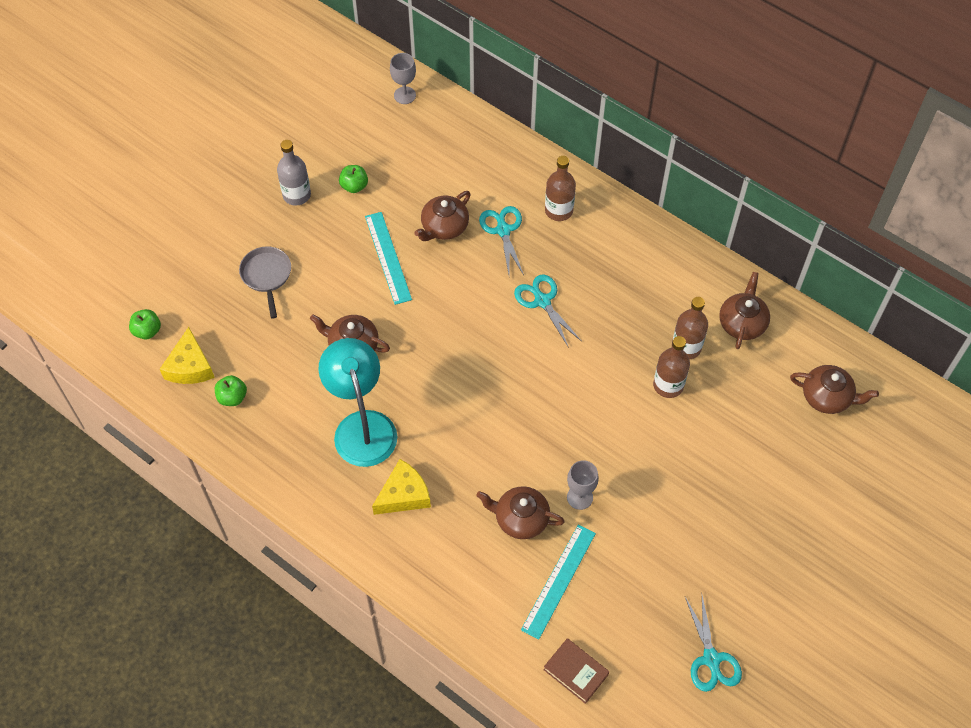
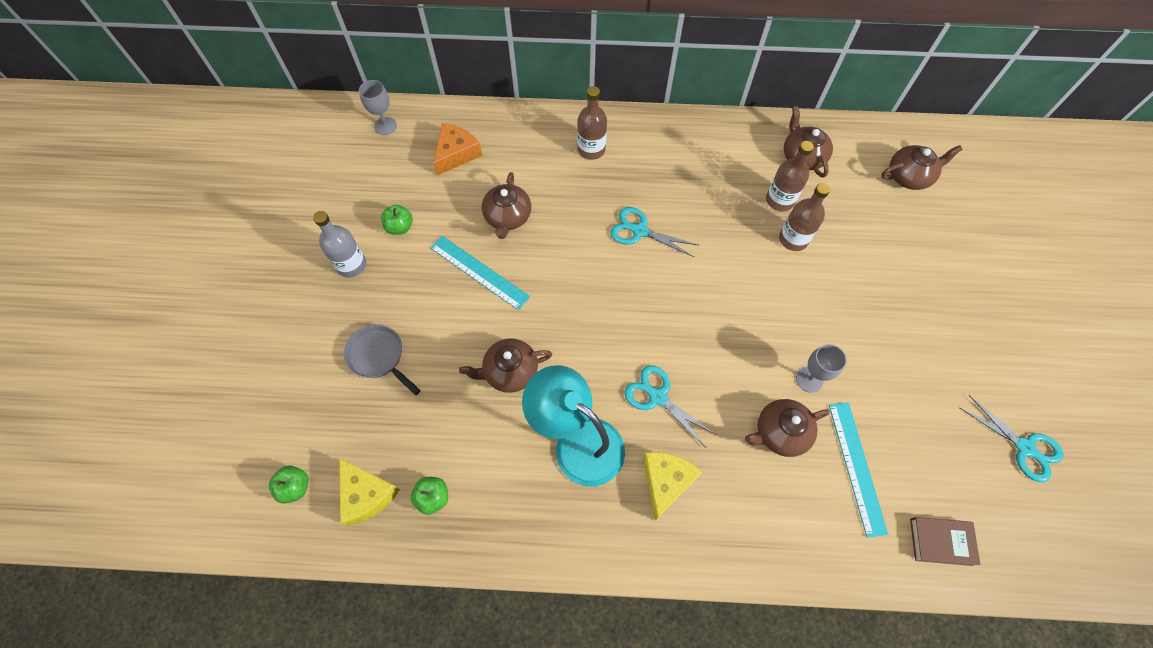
camera: 35 degrees left, 5 degrees up
turquoise scissors [479,206,524,275] -> turquoise scissors moved to [624,365,716,447]
none -> orange cheese [433,123,482,175]

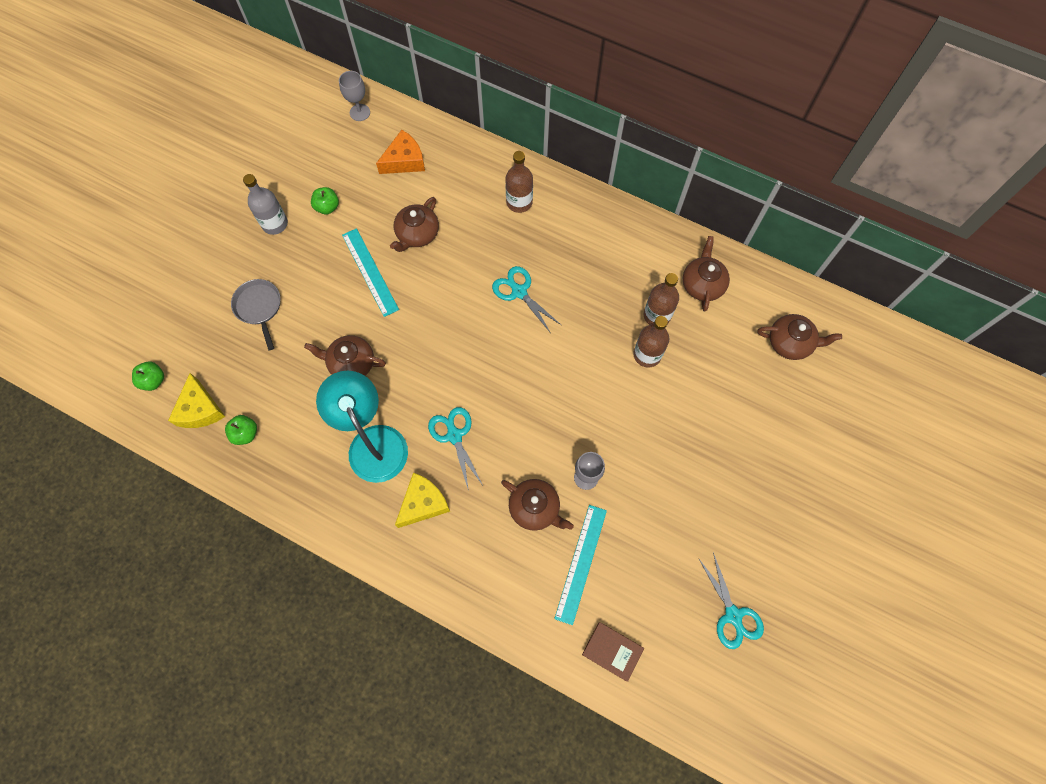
camera: 25 degrees right, 5 degrees up
brown teapot [745,399,829,457] -> brown teapot turned 150 degrees counterclockwise [501,479,574,531]

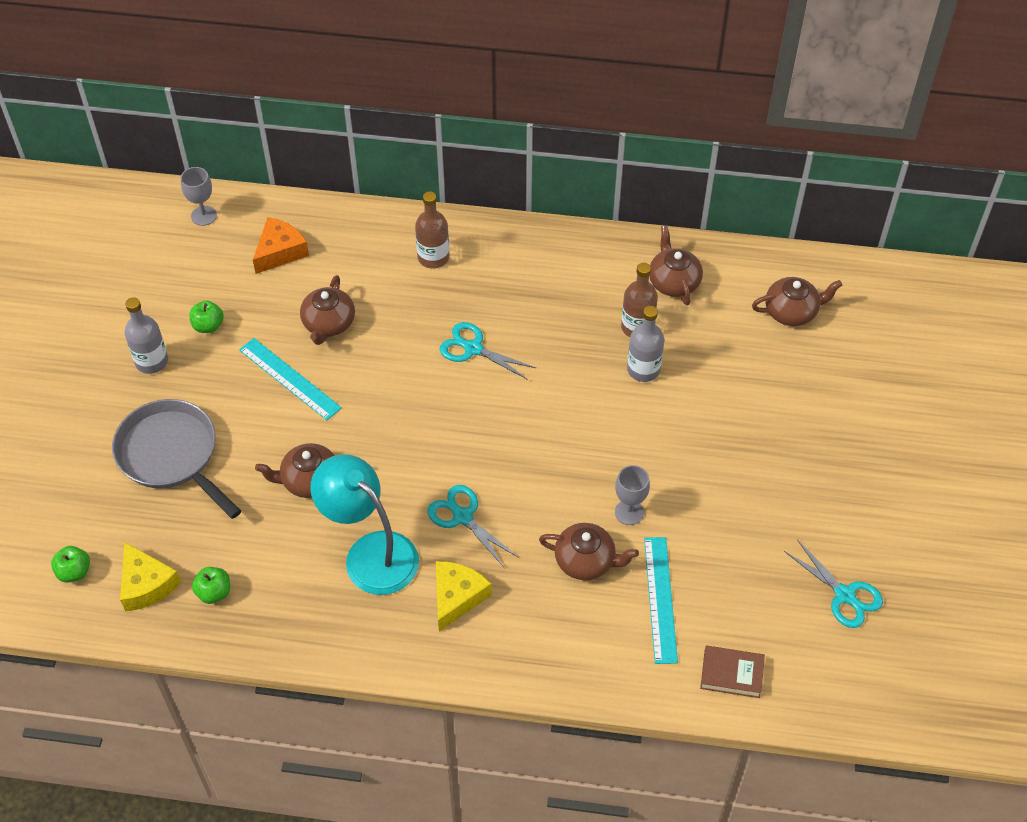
camera: 20 degrees left, 15 degrees down
grey pan [231,279,280,351] -> grey pan [112,399,241,519], size x1.67
brown bottle [633,316,669,368] -> grey bottle [627,306,665,382]

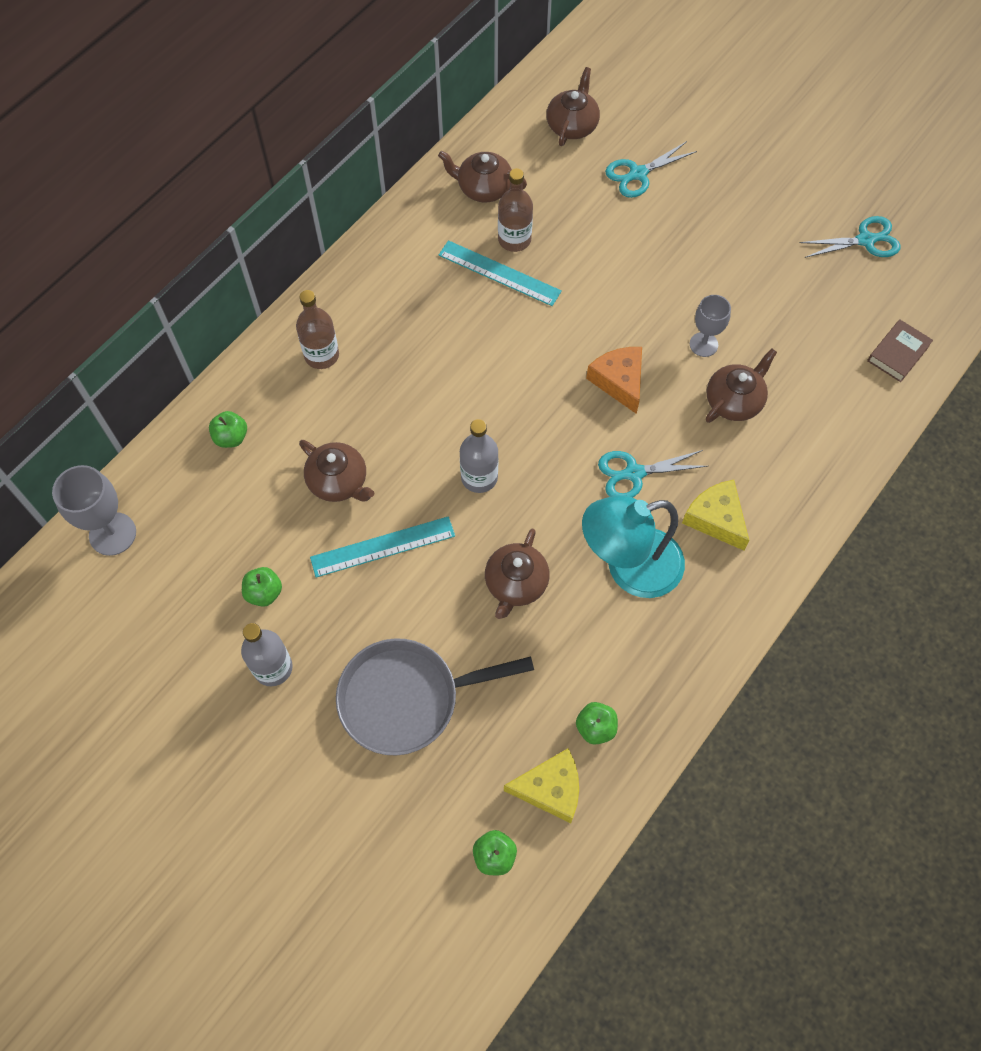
camera: 60 degrees left, 10 degrees up
grey goblet [181,167,217,226] -> grey goblet [52,465,136,556], size x1.51
orange cheese [253,217,309,274] -> orange cheese moved to [586,347,642,414]
turquoise scissors [440,322,536,380] -> turquoise scissors moved to [605,141,697,198]
grey bottle [627,306,665,382] -> grey bottle moved to [460,419,498,493]
turquoise ruler [644,537,678,664] -> turquoise ruler moved to [439,240,562,306]
none -> green apple [209,411,247,448]

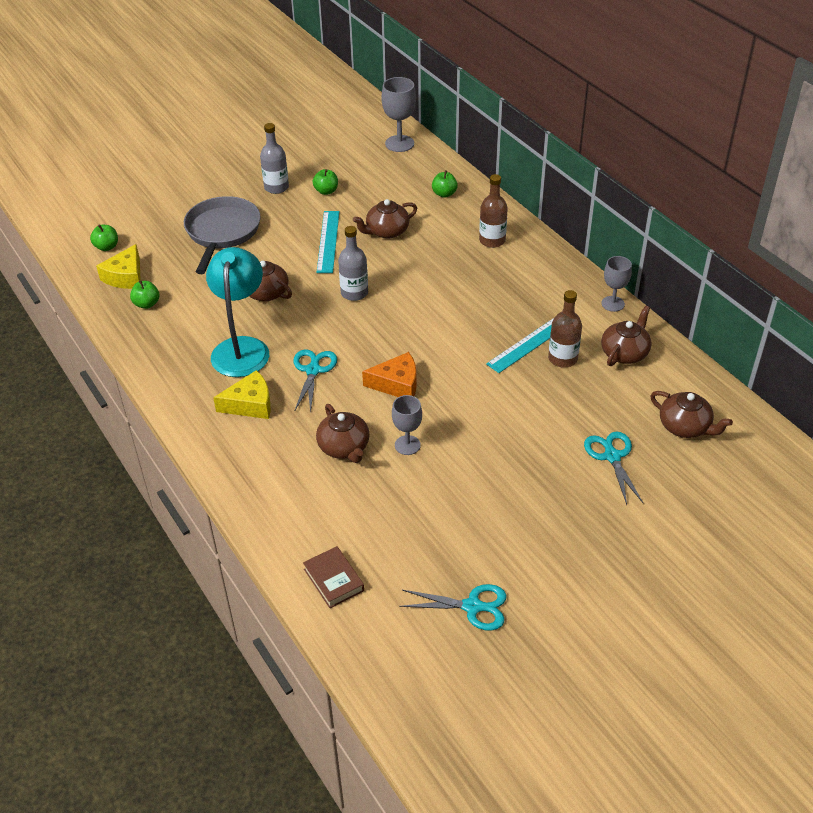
camera: 110 degrees right, 20 degrees down
turquoise scissors [800,216,901,258] -> turquoise scissors turned 90 degrees counterclockwise [399,584,507,631]
none -> grey goblet [601,256,632,312]

